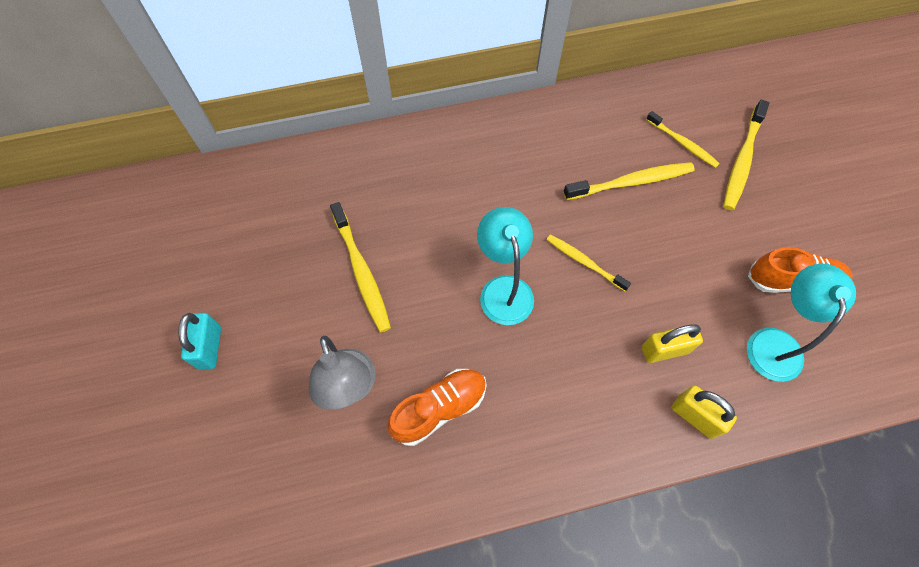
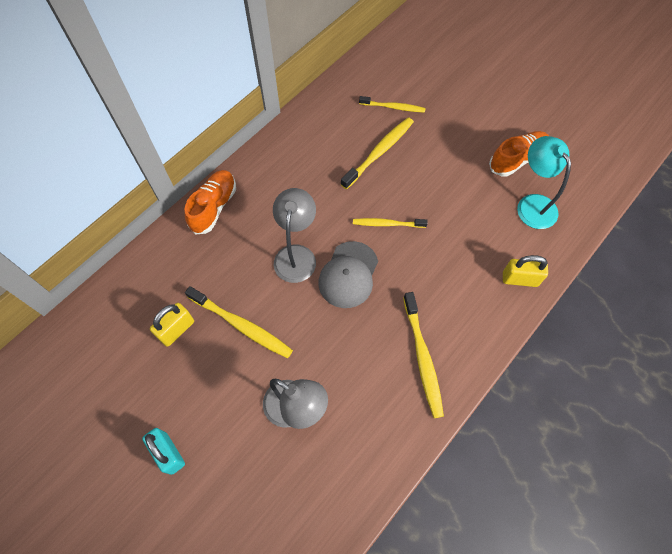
camera: 35 degrees left, 0 degrees up
orange shoe [387,369,487,446] -> orange shoe moved to [185,170,236,235]
turquoise lamp [477,207,534,325] -> grey cap [318,241,378,308]
yellow padlock [642,324,703,363] -> yellow padlock moved to [150,303,194,347]
yellow toothbrush [723,100,769,210] -> yellow toothbrush moved to [403,292,444,418]
none -> grey lamp [273,188,316,283]

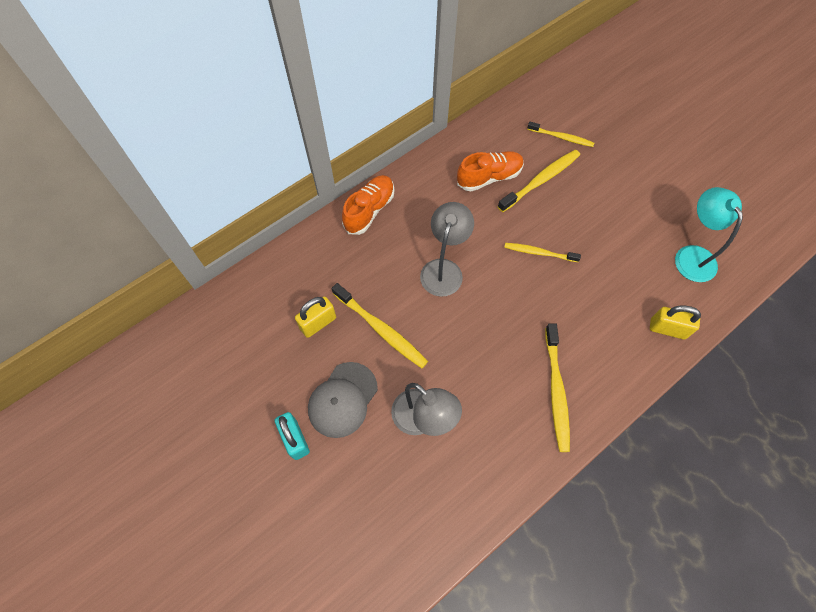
camera: 10 degrees right, 0 degrees up
grey cap [318,241,378,308] -> grey cap moved to [308,362,378,438]
orange shoe [489,131,549,177] -> orange shoe moved to [457,151,524,191]

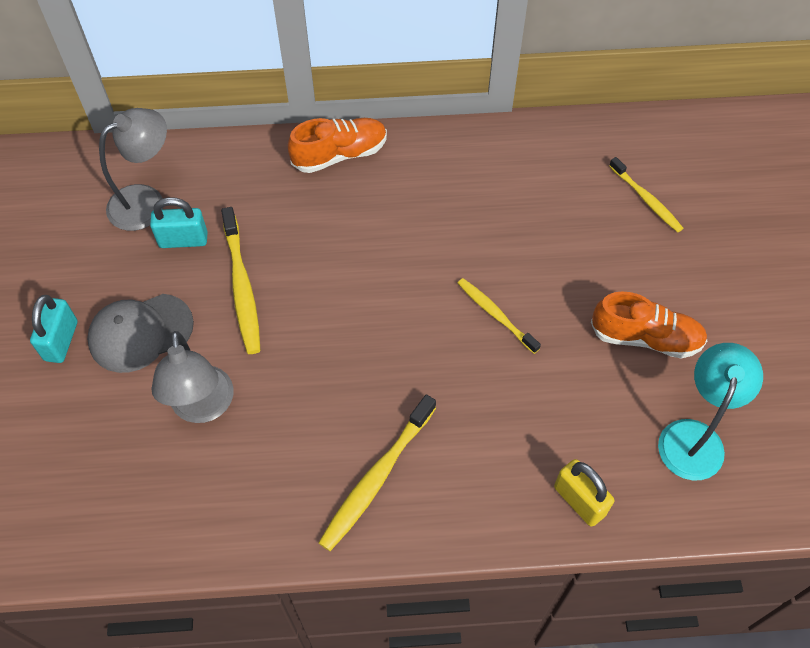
camera: 35 degrees right, 5 degrees down
yellow padlock [295,297,336,338] -> turquoise padlock [150,197,208,248]
grey lamp [420,202,474,297] -> grey lamp moved to [99,108,167,231]
orange shoe [457,151,524,191] -> orange shoe moved to [591,292,707,359]
yellow toothbrush [498,150,580,212] -> none

